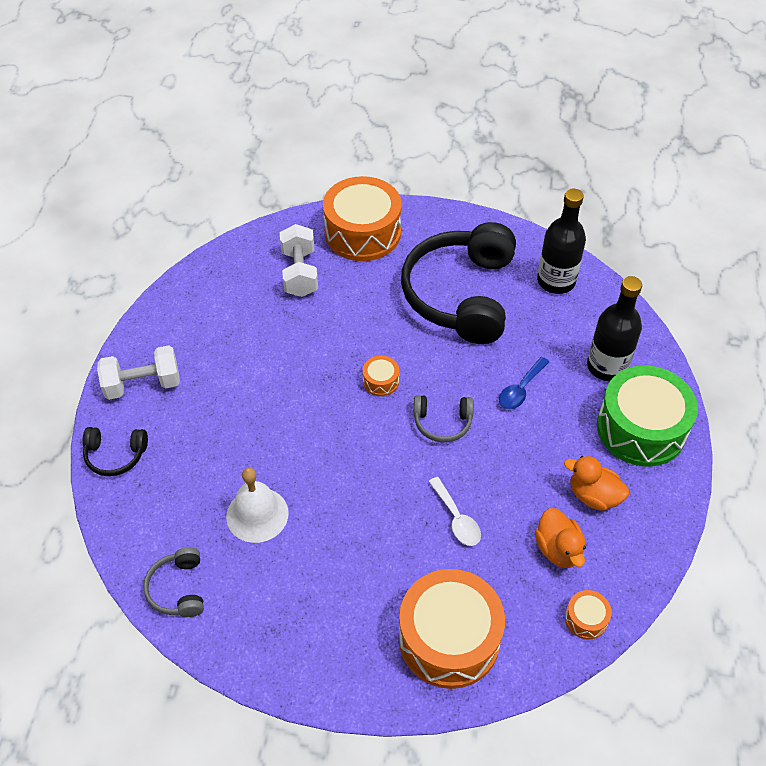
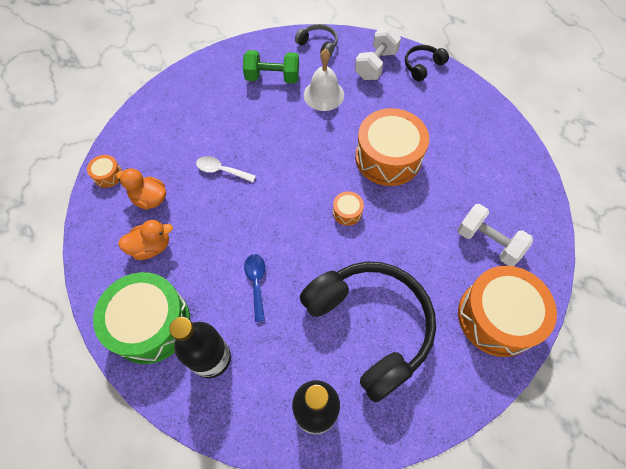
camera: 135 degrees right, 10 degrees up
white dumbbell [97,345,180,400] -> white dumbbell moved to [355,27,401,80]
orange drum [399,569,505,689] -> orange drum moved to [355,108,429,186]
grey headphones [413,395,474,442] -> none
none -> green dumbbell [243,50,299,84]

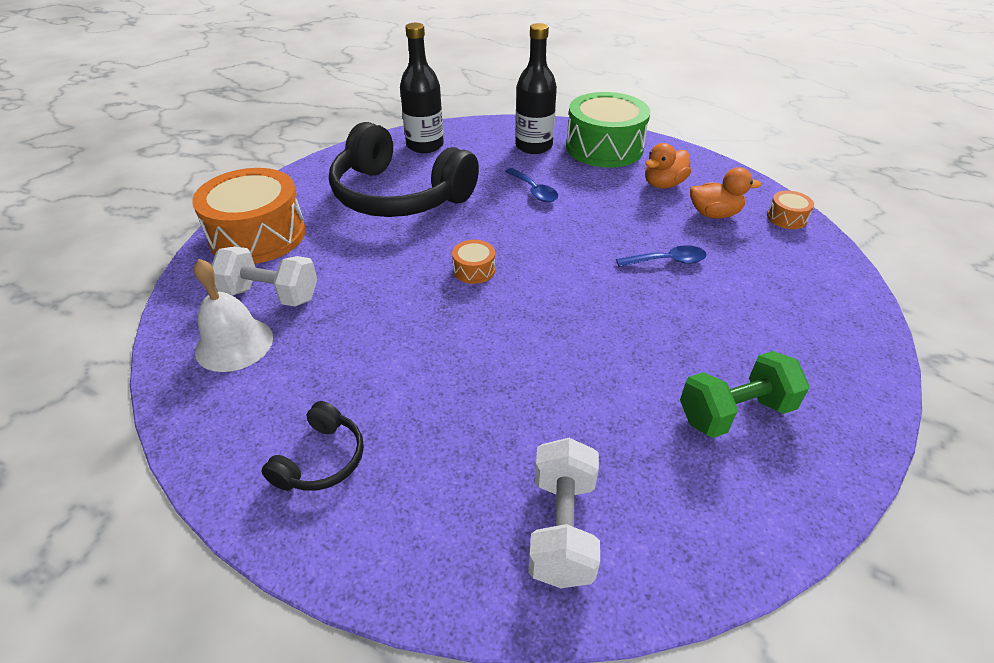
camera: 155 degrees right, 20 degrees down
white spoon [196,156,256,182] -> blue spoon [616,245,707,267]
grey headphones [295,24,338,57] -> none
white bell [304,49,344,111] -> white bell moved to [194,259,273,372]
orange drum [355,108,429,186] -> none
black headphones [405,45,449,81] -> black headphones moved to [261,401,364,491]

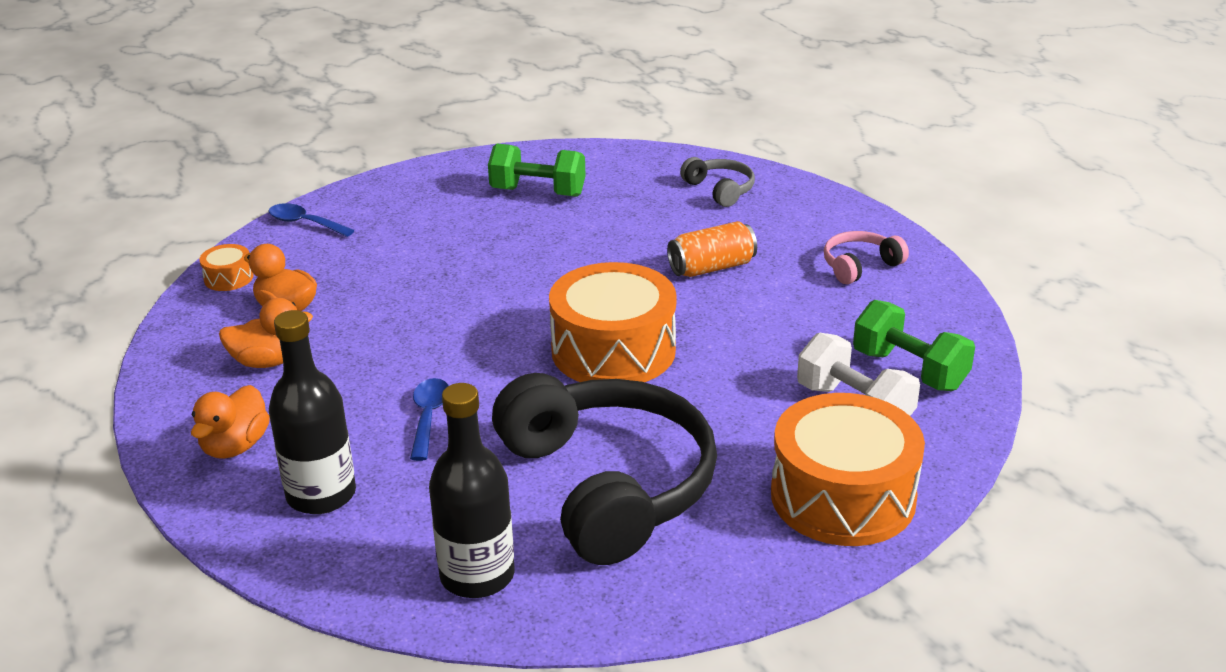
camera: 145 degrees left, 10 degrees down
white bell [194,259,273,372] -> green dumbbell [853,300,975,391]
black headphones [261,401,364,491] -> pink headphones [824,231,909,284]
orange drum [452,240,495,284] -> orange drum [549,262,676,382], size x2.36
white dumbbell [528,438,600,588] -> grey headphones [680,157,755,207]
green drum [566,92,650,168] -> orange duck [191,385,270,459]
blue spoon [616,245,707,267] -> blue spoon moved to [269,203,354,237]
none -> orange can [667,221,757,277]

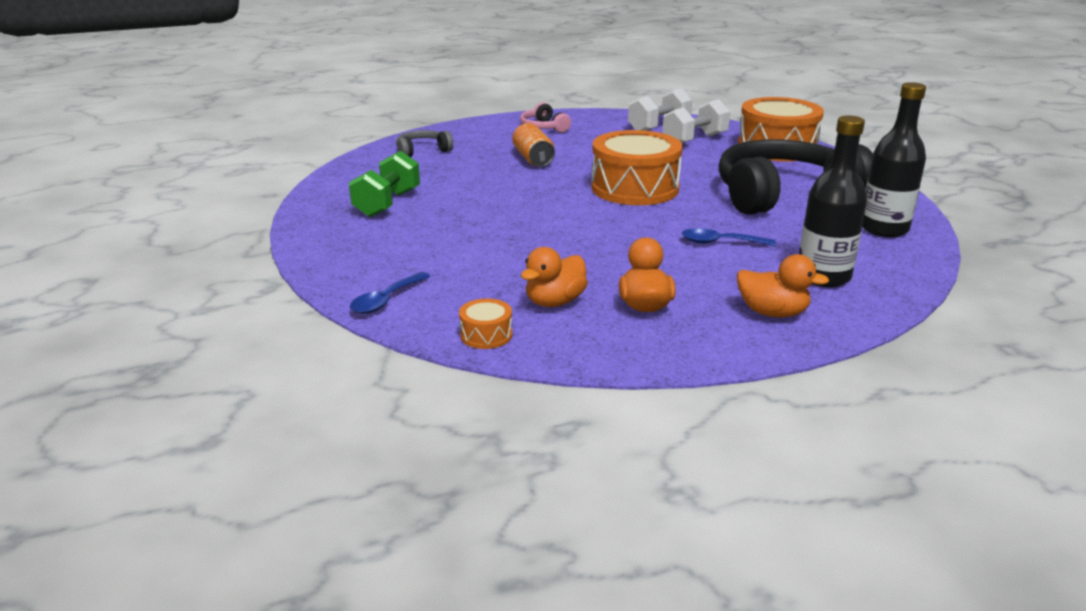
camera: 85 degrees left, 5 degrees down
green dumbbell [853,300,975,391] -> white dumbbell [628,88,692,131]

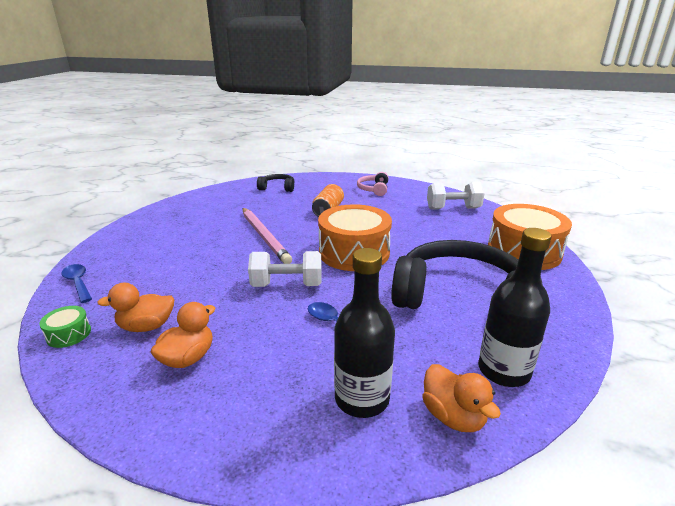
camera: 35 degrees right, 0 degrees up
green dumbbell [349,151,420,217] -> none
blue spoon [350,272,430,314] -> blue spoon turned 75 degrees clockwise [61,264,92,303]
grey headphones [396,130,453,157] -> black headphones [257,174,294,192]
orange drum [459,298,512,349] -> green drum [39,306,91,348]
white dumbbell [662,99,730,143] -> white dumbbell moved to [248,251,322,287]
orange duck [737,254,829,318] -> orange duck moved to [422,364,501,432]
none -> pink pencil [242,208,292,264]

